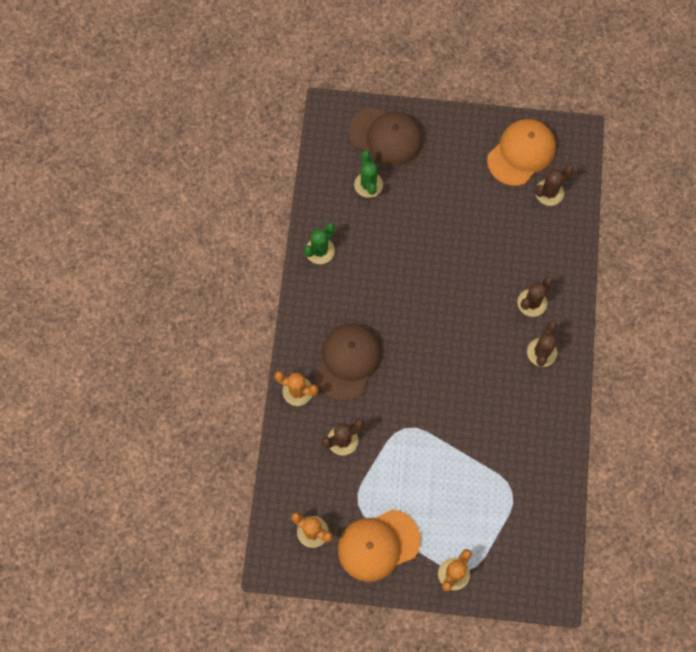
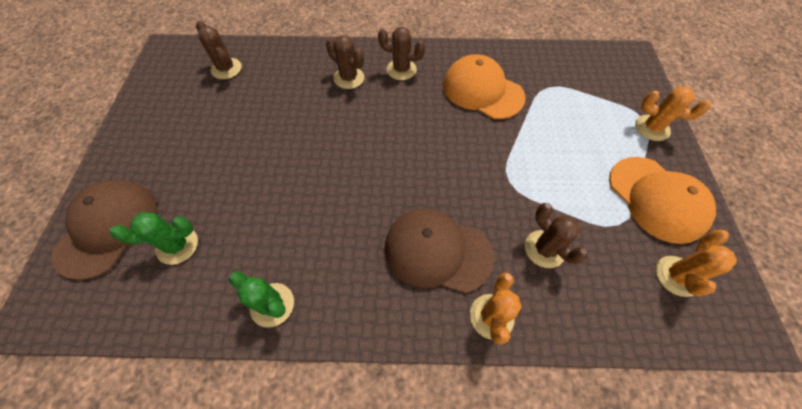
camera: 95 degrees left, 10 degrees down
orange cap [487,119,556,186] -> orange cap moved to [443,54,525,119]

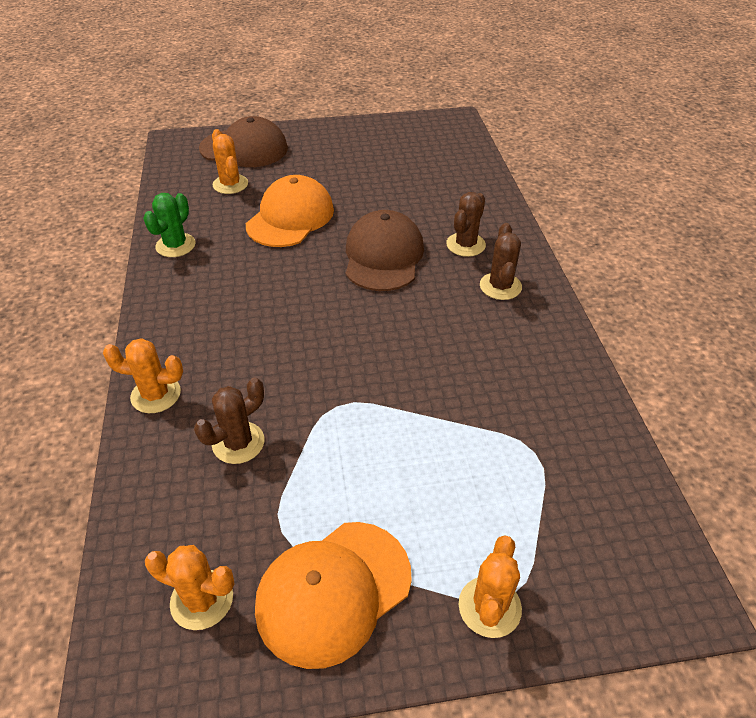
camera: 80 degrees right, 15 degrees down
green cactus [110,212,198,265] -> orange cactus [212,129,248,194]
brown cactus [196,21,242,79] -> none
brown cap [385,208,494,293] -> brown cap moved to [346,210,424,291]
orange cap [443,54,525,119] -> orange cap moved to [246,175,334,247]

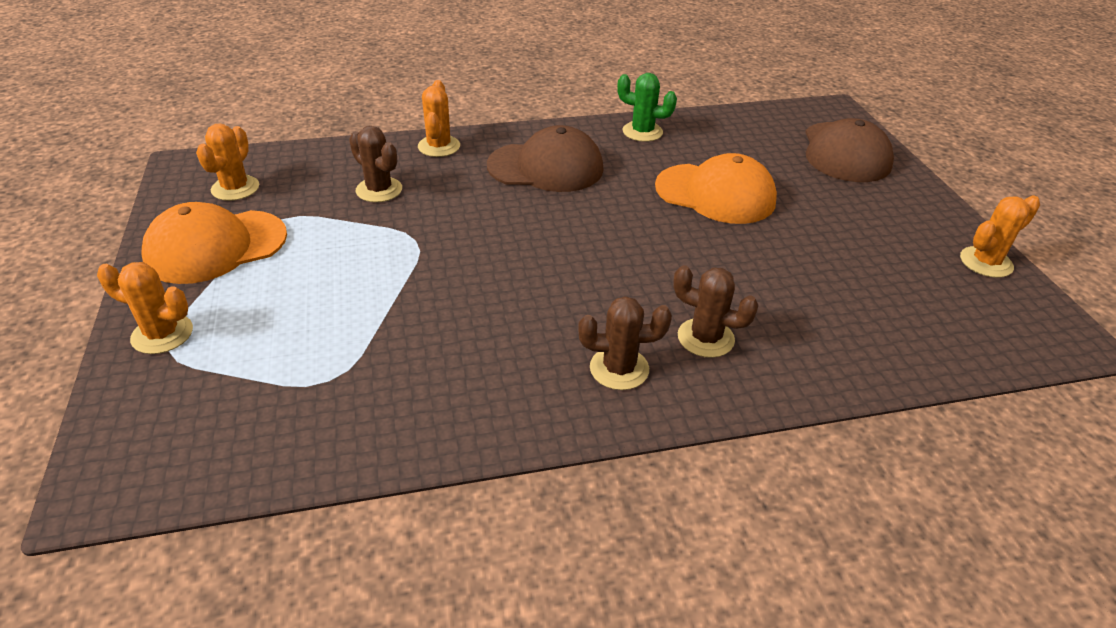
camera: 85 degrees right, 5 degrees down
orange cactus [212,129,248,194] -> orange cactus moved to [960,195,1040,278]
orange cap [255,522,412,669] -> orange cap turned 75 degrees counterclockwise [141,202,287,284]
brown cap [346,210,424,291] -> brown cap moved to [487,125,603,192]

